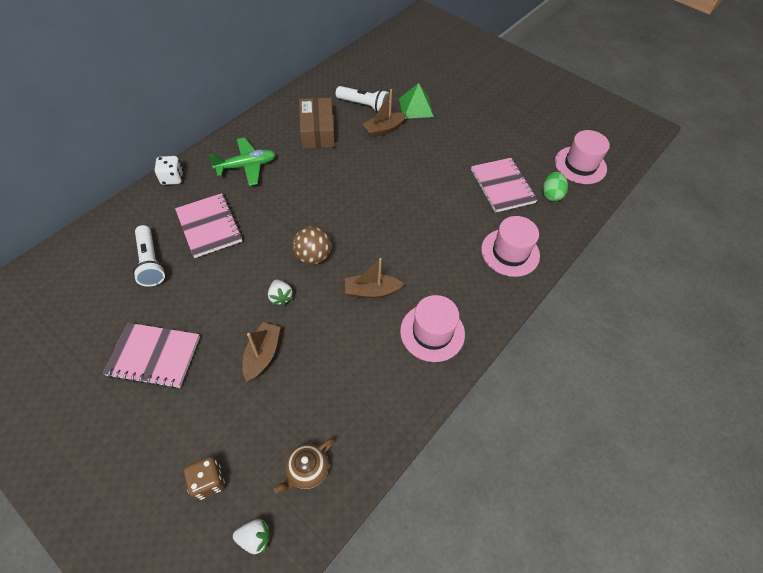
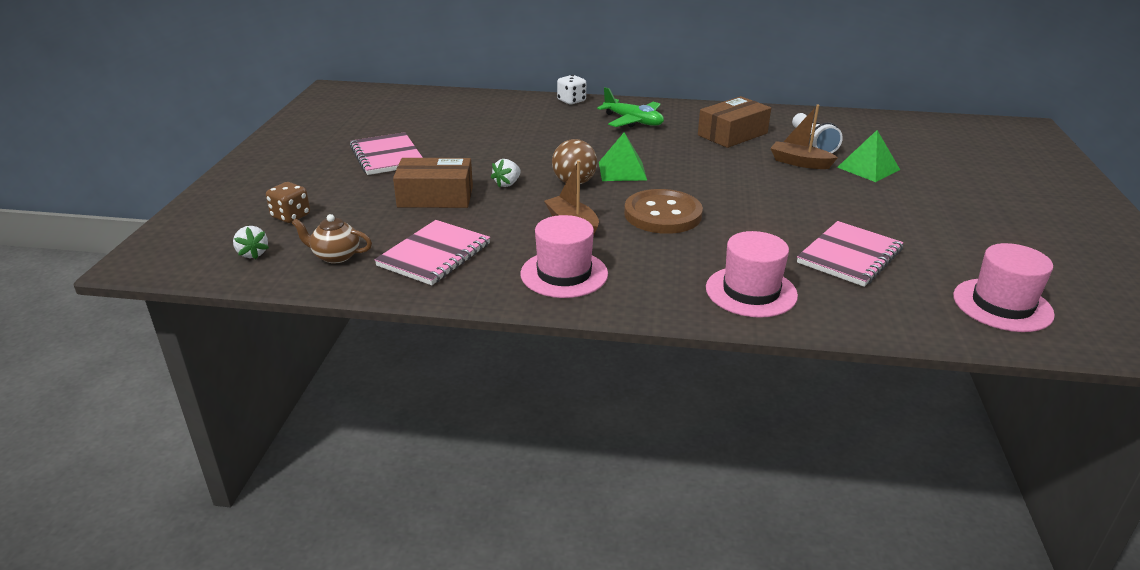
camera: 60 degrees right, 25 degrees down
white flashlight [133,225,165,287] -> none
pink notebook [175,193,242,258] -> pink notebook moved to [374,220,490,285]
brown boat [242,322,281,382] -> brown box [393,158,473,208]
green egg [542,172,568,202] -> none
none -> green pyramid [599,132,647,181]
none -> brown button [624,189,703,234]

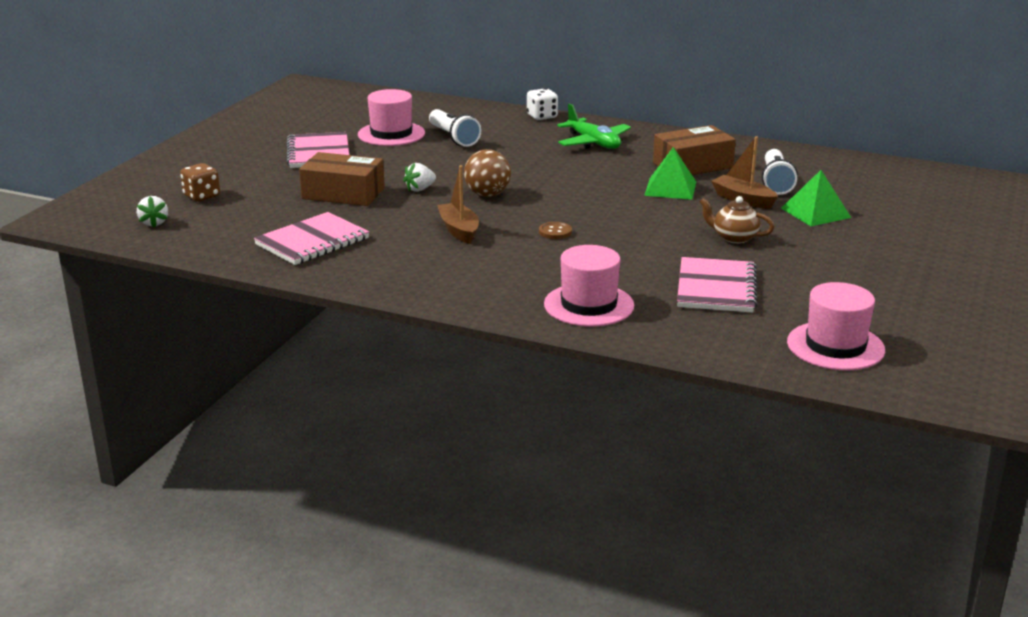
camera: 15 degrees right, 5 degrees down
brown teapot [292,214,372,263] -> brown teapot moved to [699,196,775,244]
pink hat [521,215,608,298] -> pink hat moved to [358,89,425,146]
green pyramid [599,132,647,181] -> green pyramid moved to [644,147,696,200]
brown button [624,189,703,234] -> brown button [539,222,572,239], size x0.41
pink notebook [797,221,904,287] -> pink notebook turned 45 degrees counterclockwise [677,257,757,313]
none -> white flashlight [429,109,481,147]

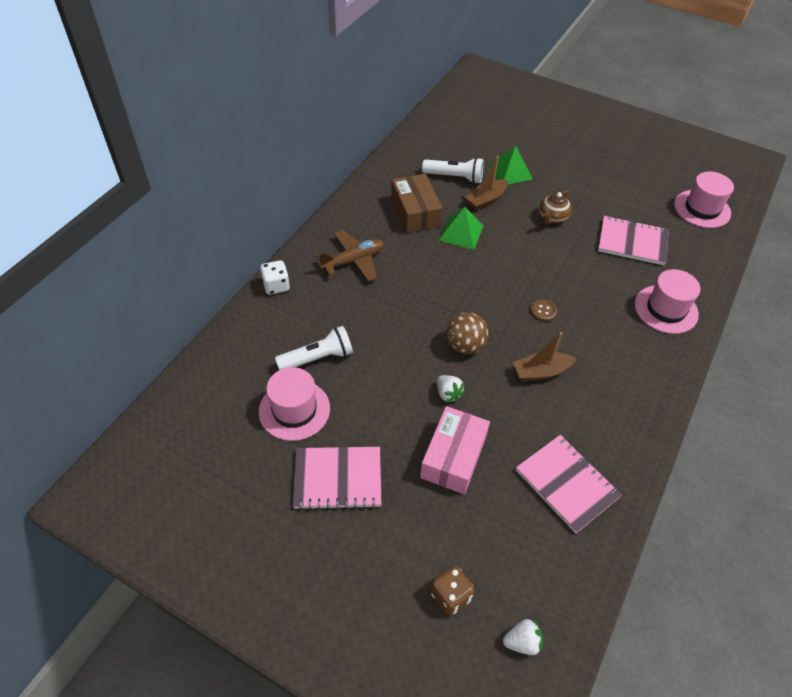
camera: 85 degrees left, 25 degrees up
brown box [299,152,385,206] -> pink box [420,406,490,494]
green plane [557,104,631,149] -> brown plane [316,230,384,282]

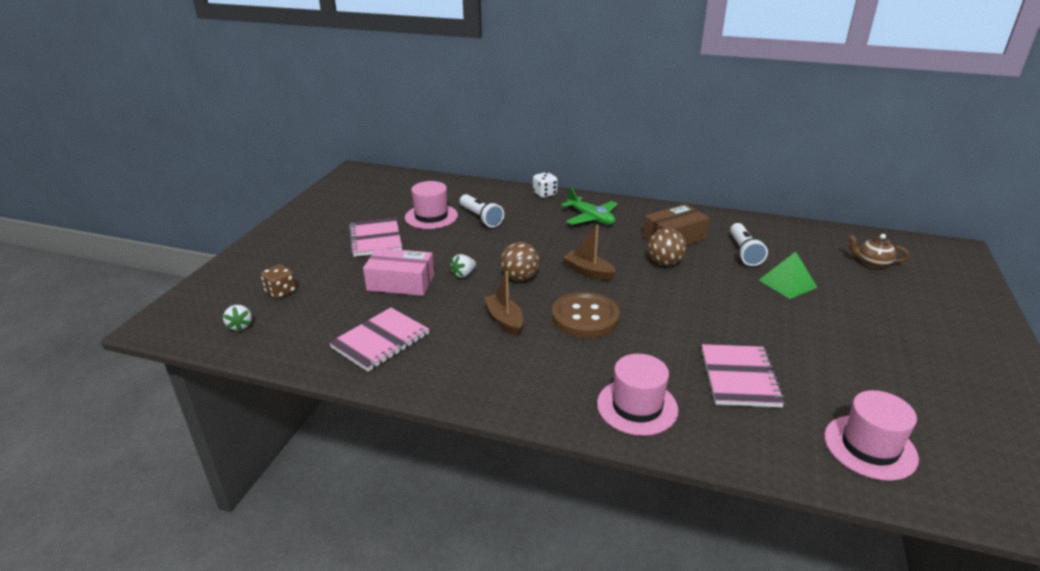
camera: 80 degrees right, 20 degrees down
brown plane [316,230,384,282] -> green plane [561,187,618,225]
green pyramid [439,207,484,250] -> brown ball [648,228,686,266]
brown boat [465,156,508,211] -> brown boat moved to [563,224,616,280]
brown button [530,299,557,321] -> brown button [552,292,620,338], size x2.42
brown teapot [539,190,572,224] -> brown teapot moved to [848,234,909,268]

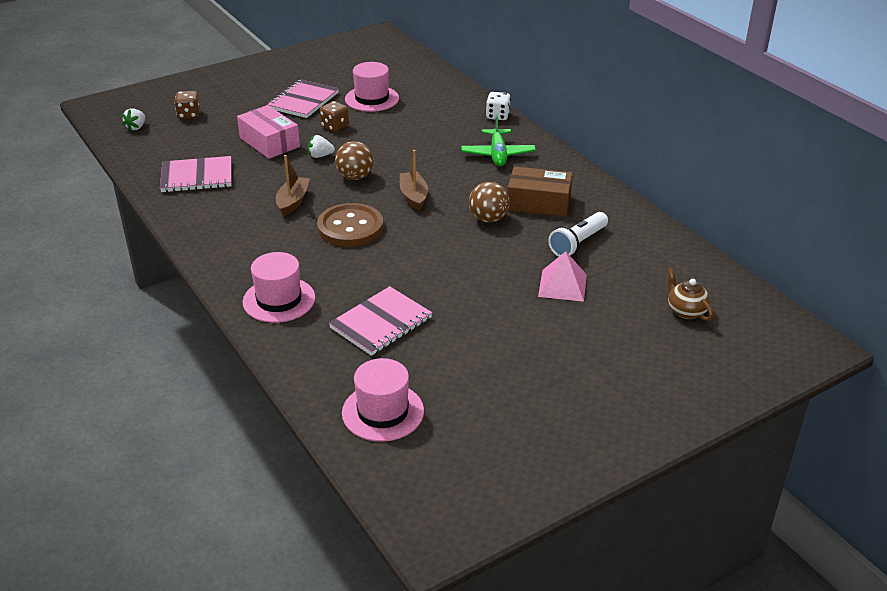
camera: 40 degrees right, 5 degrees up
white flashlight [460,194,504,228] -> none
green pyramid [759,252,818,299] -> pink pyramid [538,251,587,302]
none -> brown dice [320,101,349,132]

